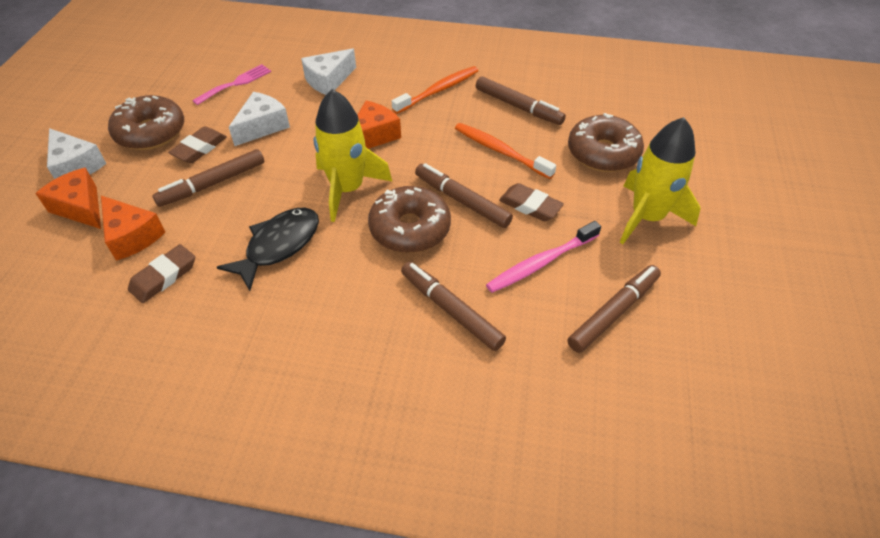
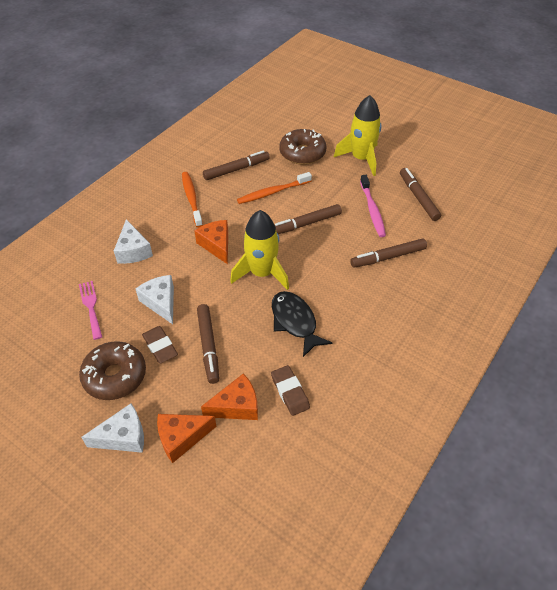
camera: 65 degrees left, 0 degrees up
brown donut [368,186,451,253] -> none
brown eraser [499,183,564,221] -> none

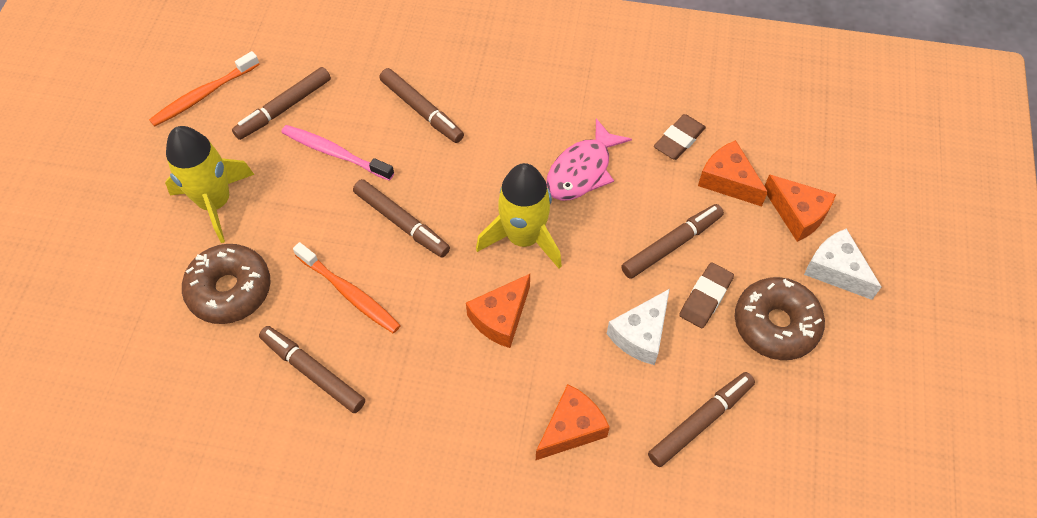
camera: 115 degrees left, 10 degrees up
pink fork [79,281,102,340] -> brown marker [648,372,755,467]
white cheese [114,219,153,264] -> orange cheese [536,384,610,460]
orange toothbrush [182,172,203,228] -> orange toothbrush moved to [149,51,260,127]
black fish [272,291,332,357] -> pink fish [546,118,632,201]
pink toothbrush [360,175,386,237] -> pink toothbrush turned 120 degrees counterclockwise [281,125,394,181]

